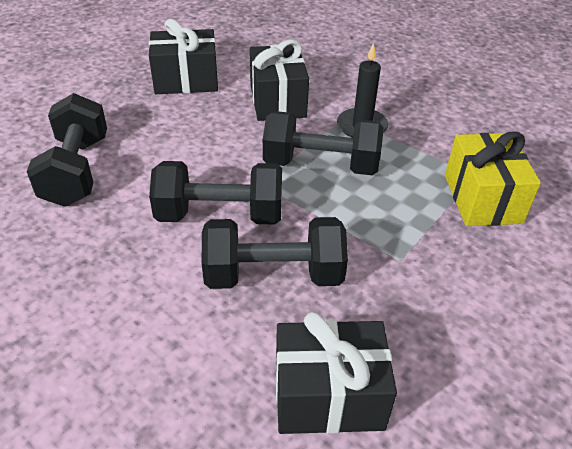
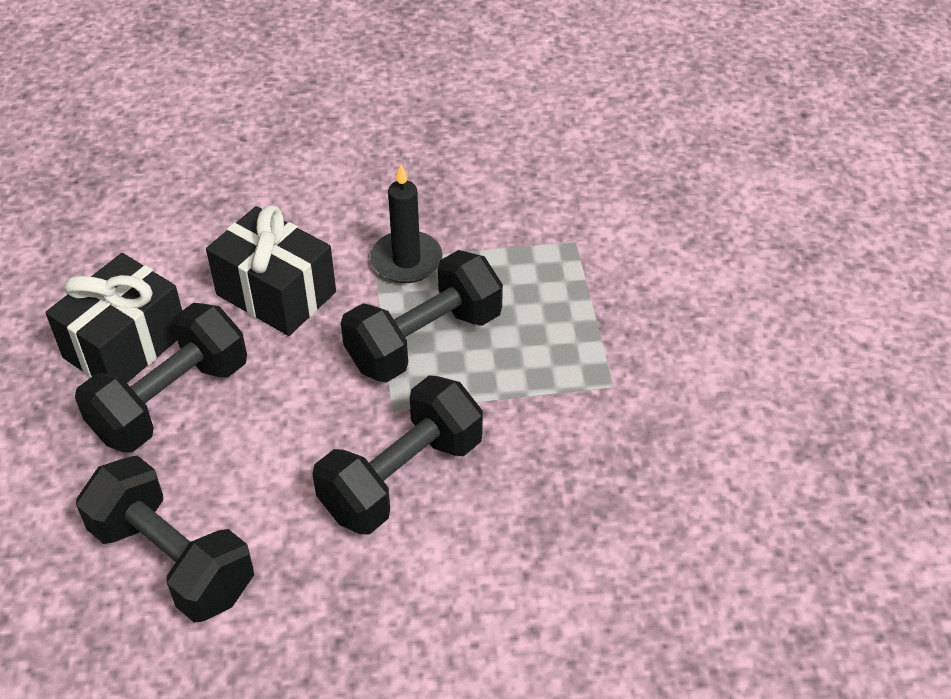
camera: 45 degrees left, 5 degrees up
black dumbbell [202,217,348,289] -> black dumbbell moved to [75,303,247,452]
black gift [276,312,397,434] -> none
yellow gift [445,132,541,226] -> none

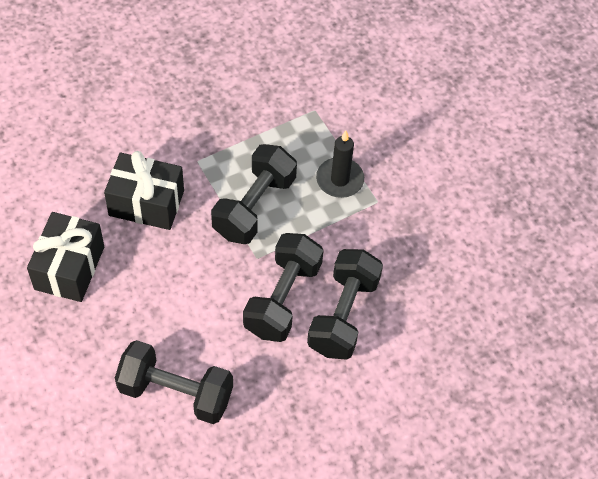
camera: 25 degrees left, 10 degrees up
black dumbbell [75,303,247,452] -> black dumbbell moved to [307,249,383,360]
black candle [370,164,442,283] -> black candle moved to [316,131,364,198]

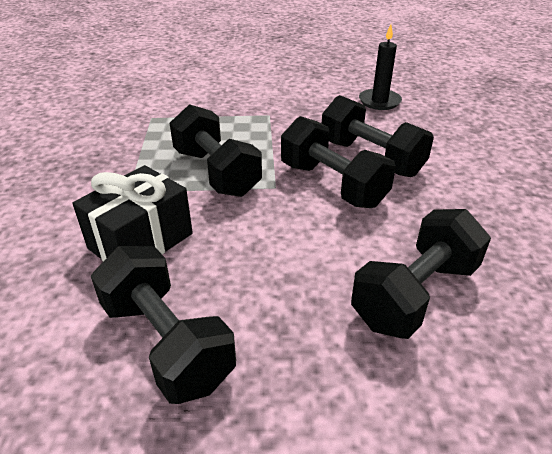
camera: 60 degrees left, 20 degrees down
black gift [27,212,104,302] -> black dumbbell [91,246,236,404]
black candle [316,131,364,198] -> black candle moved to [359,24,402,110]

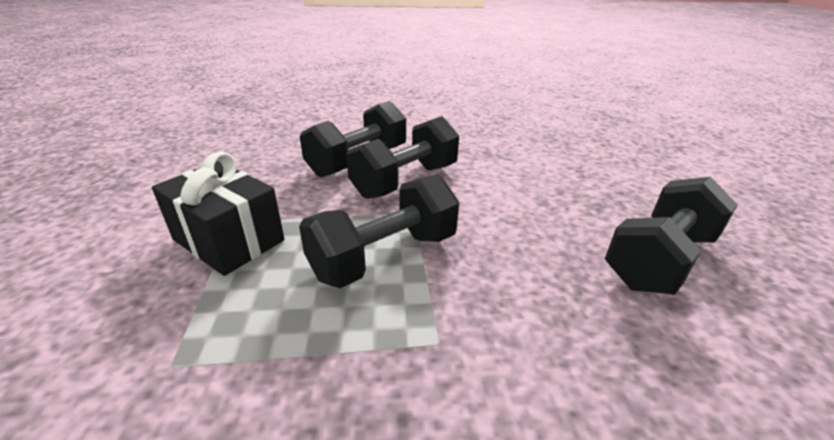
camera: 95 degrees left, 5 degrees down
black gift [72,165,193,261] -> black gift moved to [152,152,285,276]
black dumbbell [351,209,491,339] -> none
black candle [359,24,402,110] -> none

